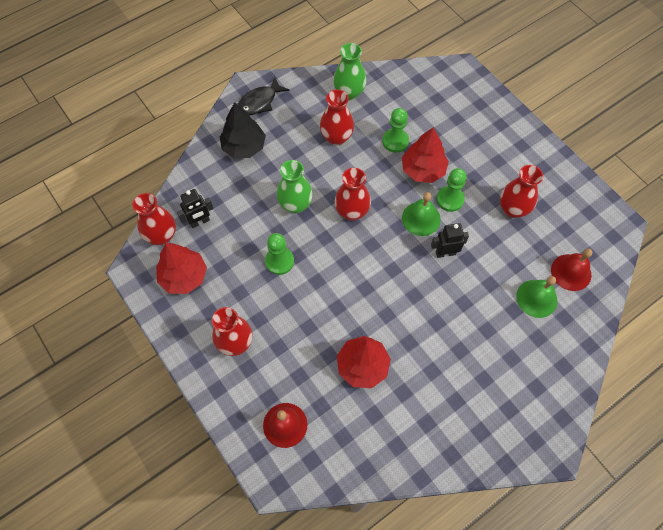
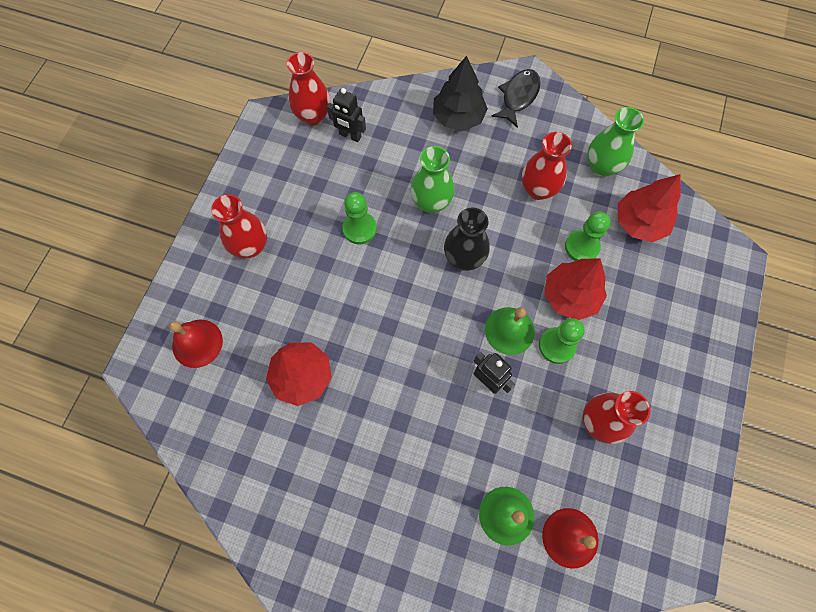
camera: 55 degrees right, 5 degrees up
red tree [156,243,207,294] -> red tree moved to [618,174,681,242]
black fish [238,77,290,116] -> black fish turned 105 degrees clockwise [491,69,541,128]
red vase [335,168,371,221] -> black vase [444,208,490,271]

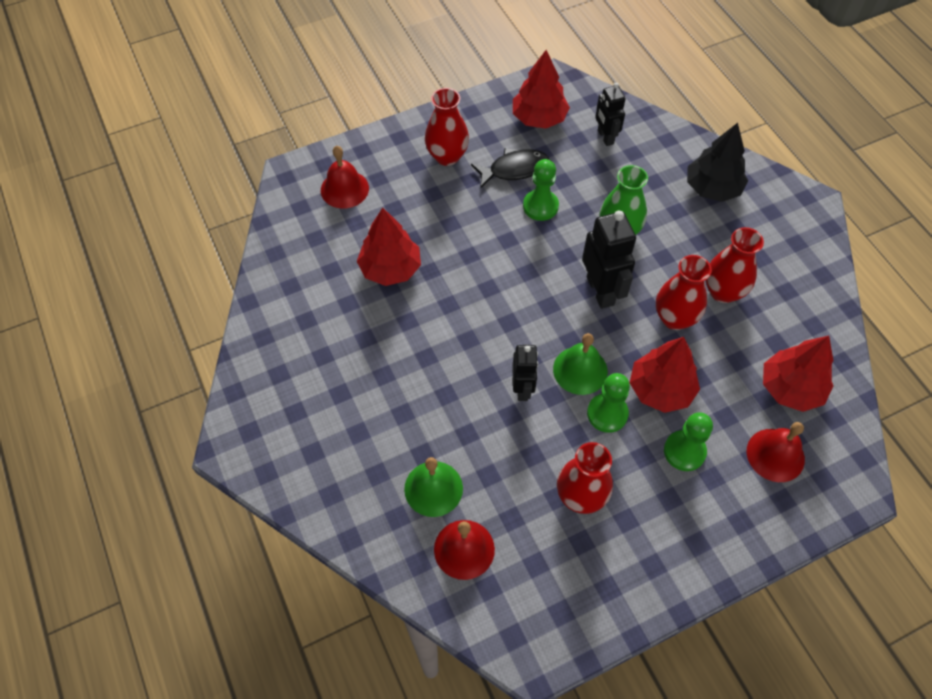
camera: 45 degrees right, 10 degrees down
red vase [286,52,330,125] -> red vase moved to [656,255,712,330]
black vase [444,208,490,271] -> black robot [582,210,636,309]
black fish [491,69,541,128] -> black fish moved to [471,148,549,189]
green pawn [565,211,610,261] -> green pawn moved to [664,412,713,471]
green vase [587,107,644,177] -> none
none -> red tree [513,50,570,129]
none -> red bell [747,422,805,482]

